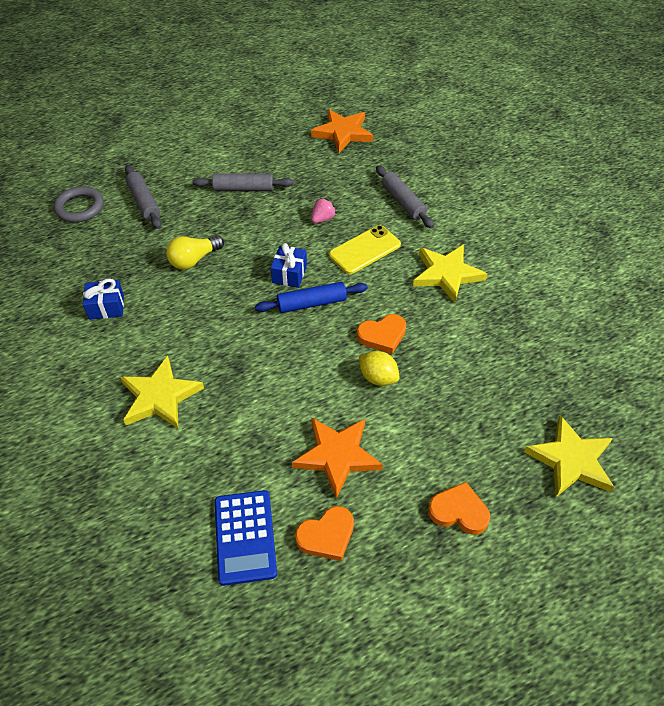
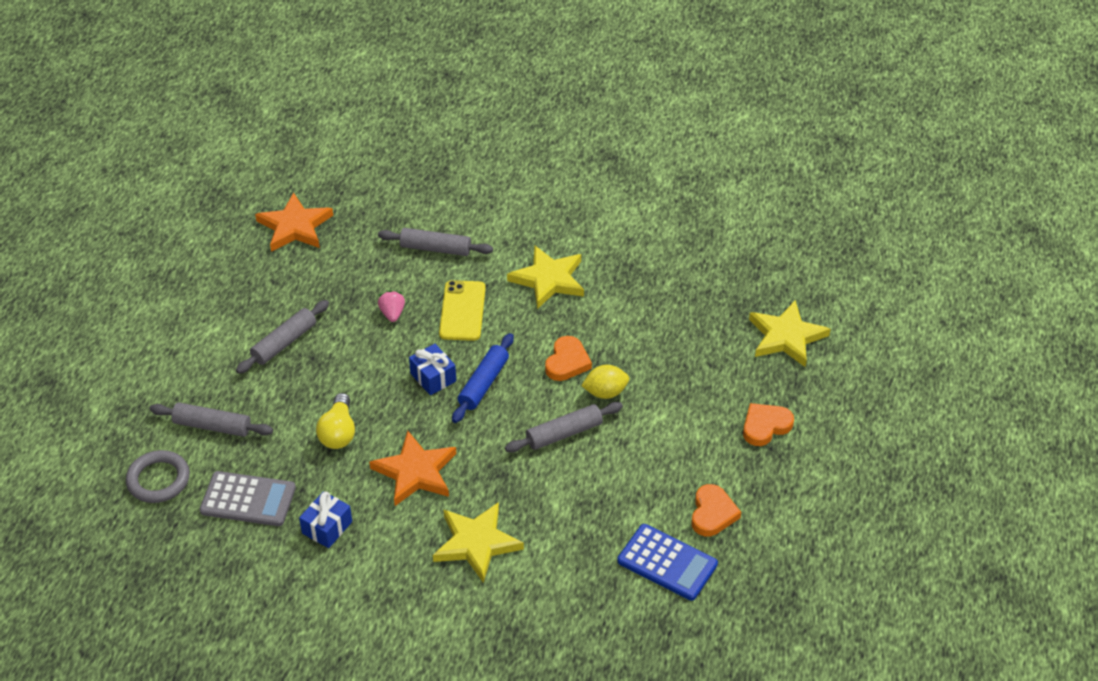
camera: 50 degrees left, 5 degrees down
orange star [292,418,383,499] -> orange star moved to [369,431,456,506]
none -> grey calculator [199,471,296,526]
none -> grey rolling pin [505,402,623,453]

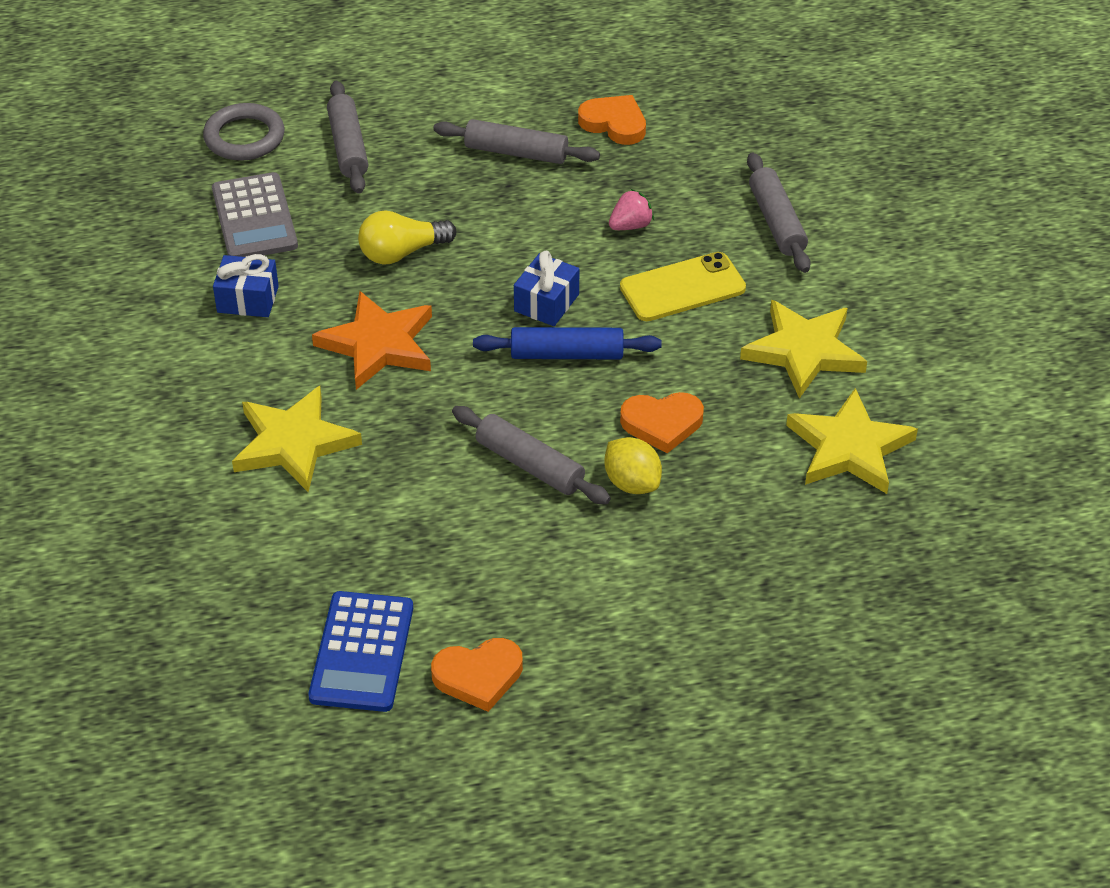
camera: 65 degrees right, 0 degrees up
orange star [255,192,333,252] -> none
orange heart [743,403,794,446] -> orange heart moved to [578,95,646,145]
yellow star [749,300,831,367] -> yellow star moved to [786,388,918,494]

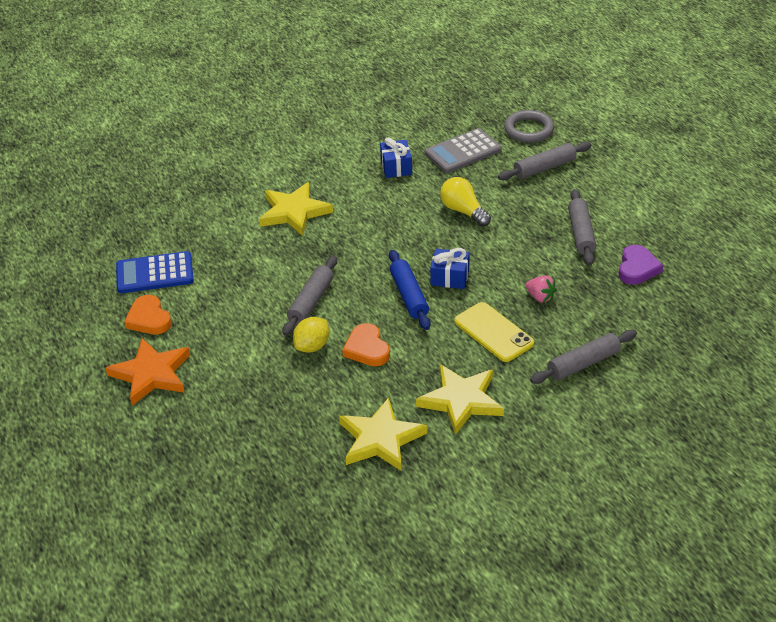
camera: 75 degrees right, 5 degrees down
orange star [312,291,432,390] -> orange star moved to [105,338,190,406]
orange heart [578,95,646,145] -> purple heart [619,245,663,285]

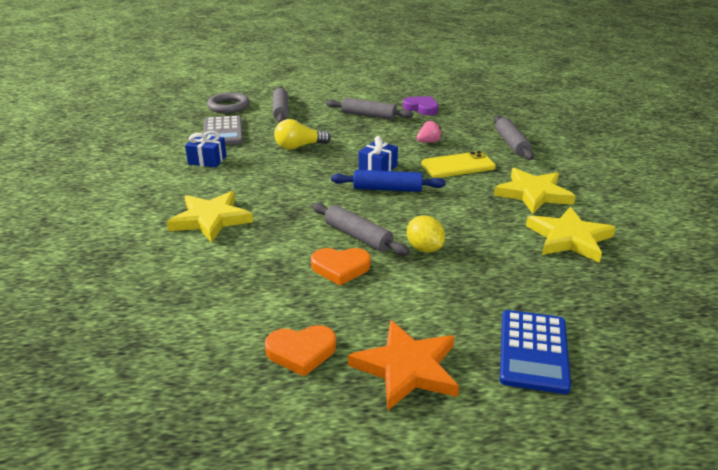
camera: 70 degrees left, 10 degrees down
blue calculator [116,251,194,293] -> blue calculator moved to [500,310,571,394]
orange heart [342,323,390,366] -> orange heart moved to [311,248,371,285]

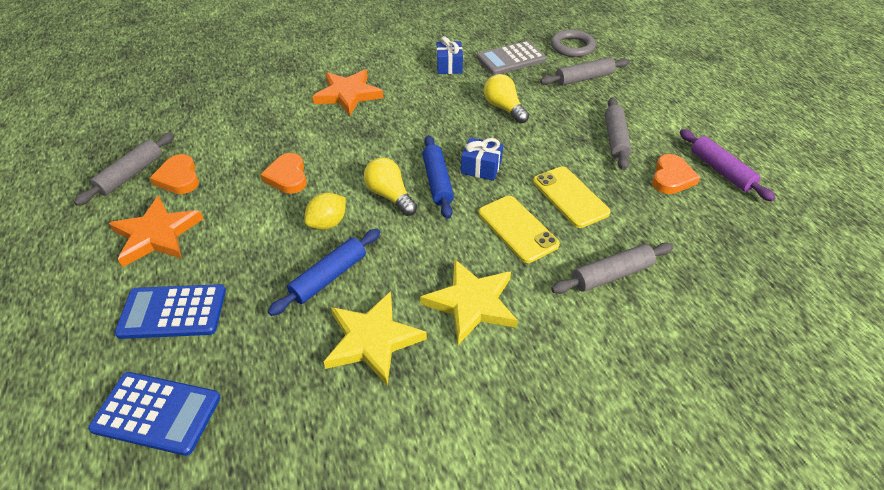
camera: 75 degrees right, 15 degrees up
yellow star [167,191,253,243] -> orange star [312,70,383,115]
grey rolling pin [312,202,410,256] -> grey rolling pin moved to [74,133,174,206]
purple heart [403,96,439,115] -> orange heart [652,154,700,194]
pink strawberry [416,120,442,143] -> yellow phone [533,166,611,228]
none -> blue calculator [88,372,221,456]
none -> blue rolling pin [268,229,381,316]
none -> yellow light bulb [364,158,417,216]
none -> purple rolling pin [680,129,776,201]

